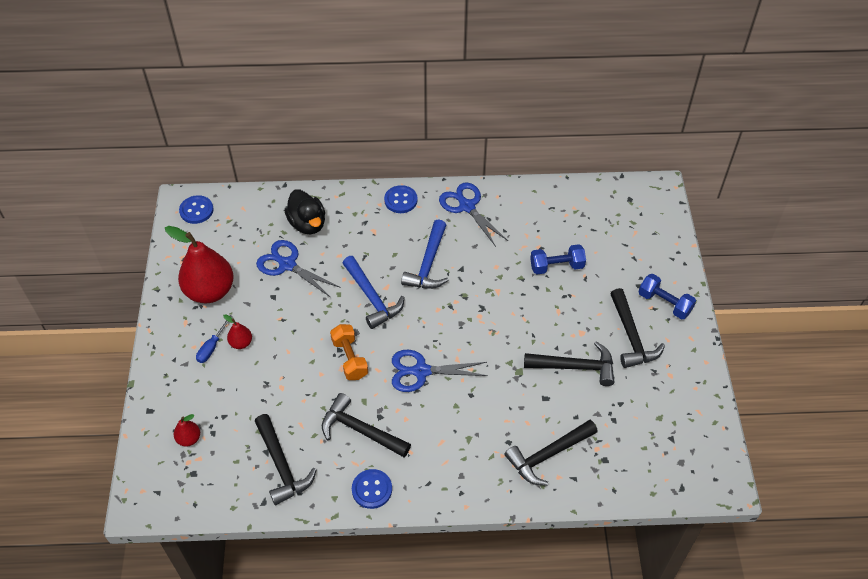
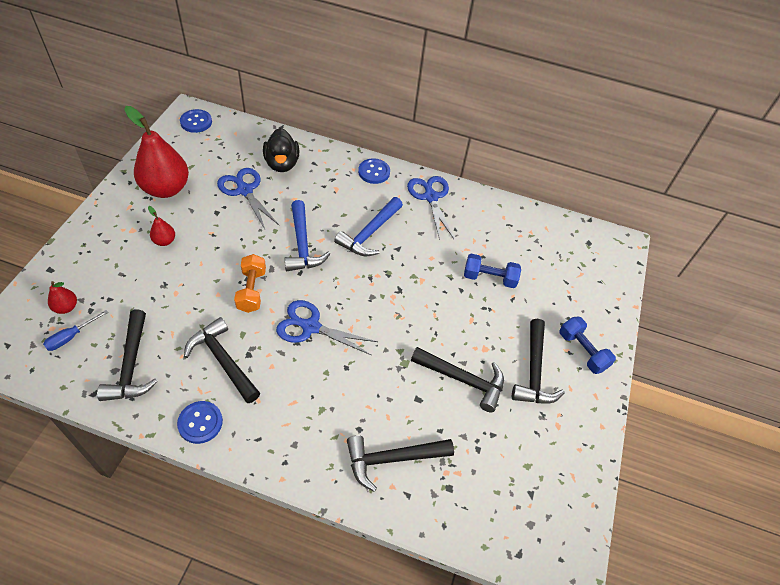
camera: 15 degrees right, 0 degrees up
blue screwdriver [196,315,233,363] -> blue screwdriver moved to [43,310,108,351]

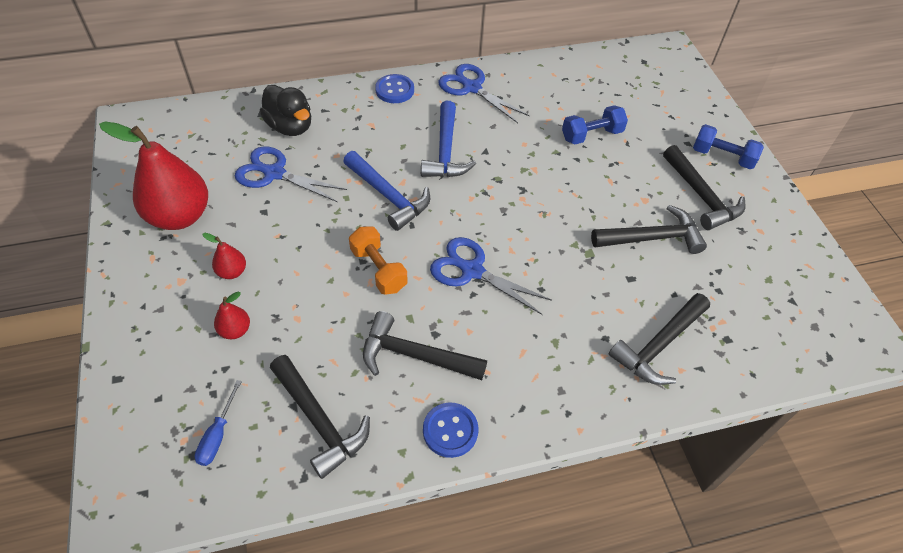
camera: 30 degrees left, 0 degrees up
red pear [48,281,77,314] -> red pear moved to [214,292,250,339]
blue button [180,109,212,133] -> none
blue scissors [276,300,378,355] -> blue scissors turned 45 degrees clockwise [430,237,552,315]

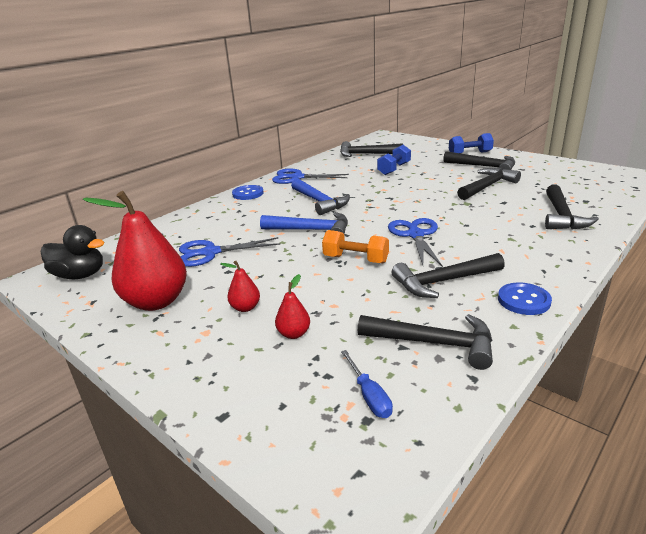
camera: 30 degrees left, 25 degrees down
black duck [260,85,311,136] -> black duck moved to [41,225,105,279]
blue scissors [430,237,552,315] -> blue scissors turned 90 degrees clockwise [388,218,443,267]
none -> black hammer [340,141,403,157]

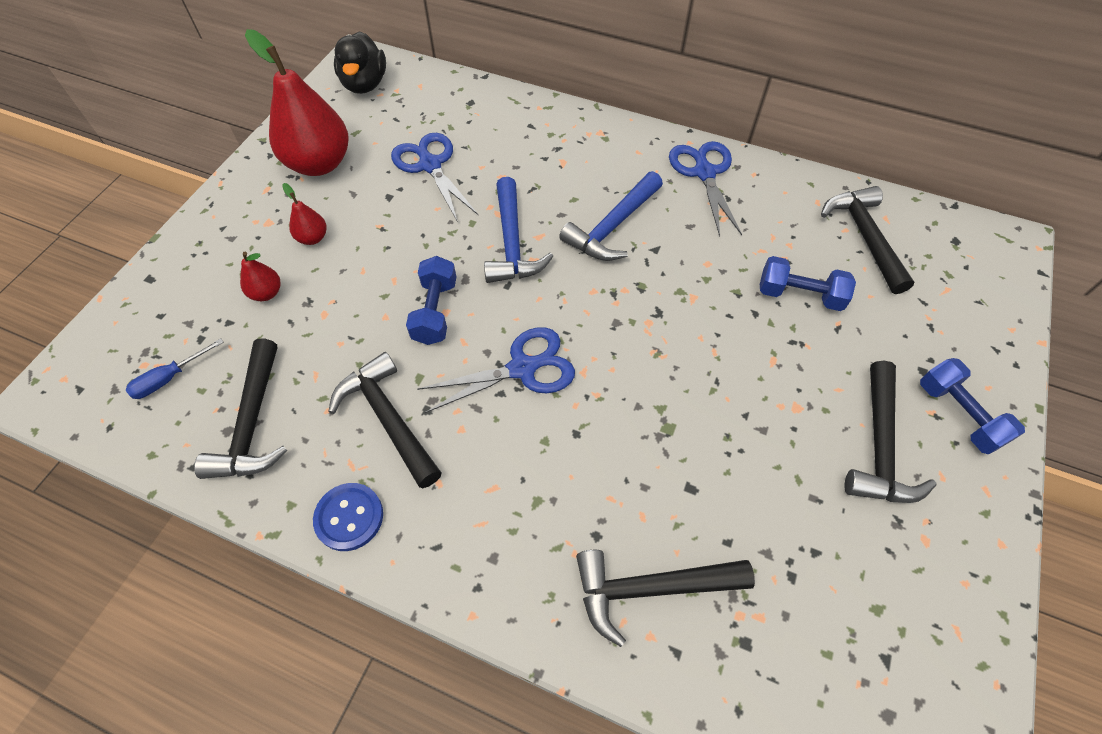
camera: 70 degrees right, 30 degrees up
blue button [232,185,264,200] -> none
orange dumbbell [322,230,389,264] -> blue dumbbell [406,256,456,345]
black hammer [457,168,521,200] -> none

